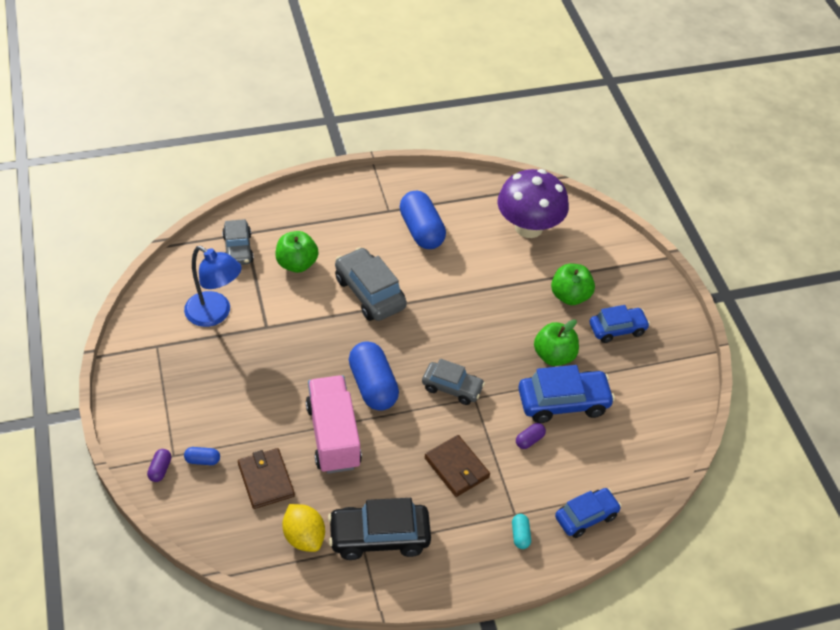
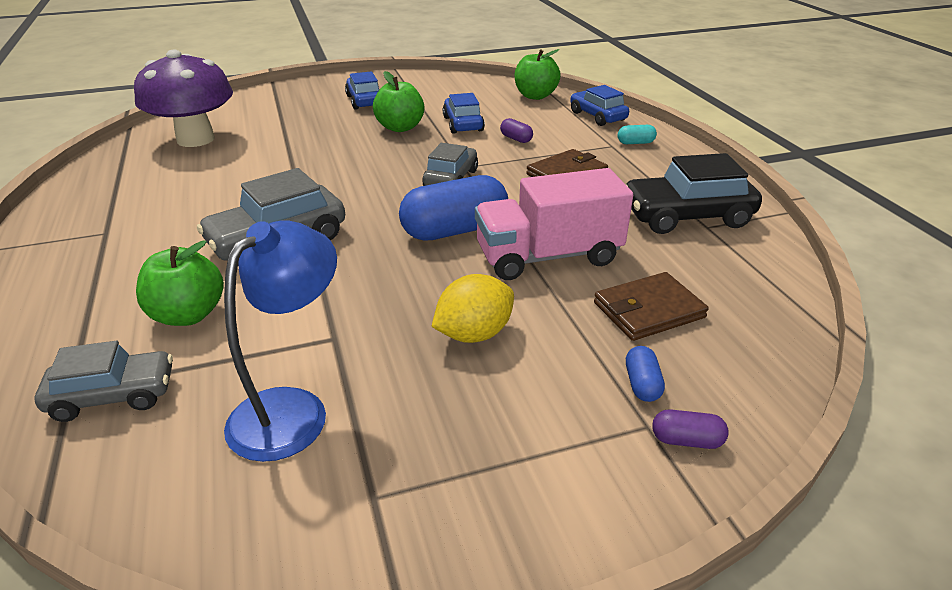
camera: 90 degrees left, 15 degrees down
yellow lemon [282,504,325,552] -> yellow lemon moved to [431,274,514,343]
black car [328,498,431,560] -> black car turned 90 degrees clockwise [626,153,762,234]
blue capsule [400,191,446,249] -> none
blue car [518,365,615,423] -> blue car [443,93,485,134], size x0.66
green apple [551,264,595,305] -> green apple moved to [515,49,561,100]

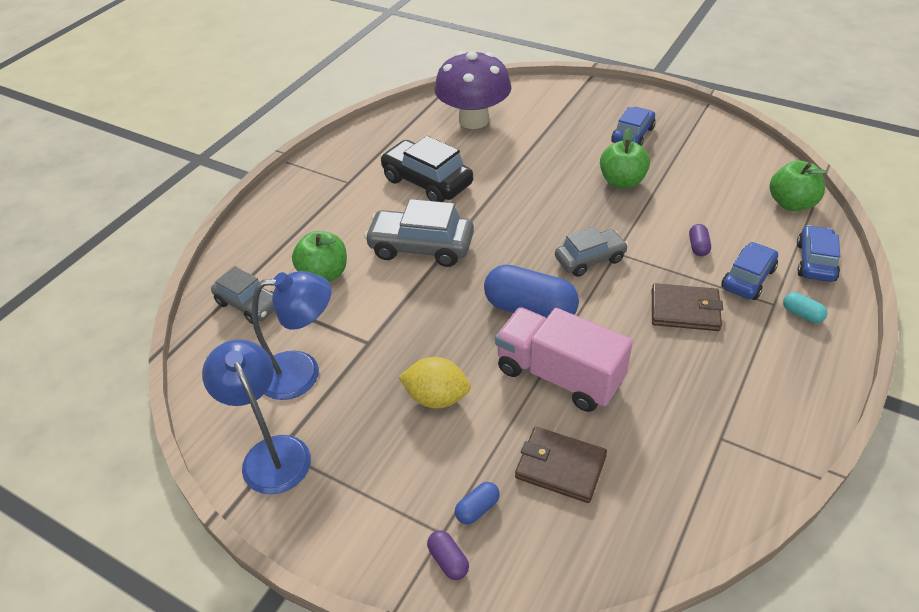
camera: 50 degrees right, 10 degrees up
blue car [443,93,485,134] -> blue car moved to [721,242,778,300]
black car [626,153,762,234] -> black car moved to [380,136,473,202]
none -> blue lamp [202,339,311,495]

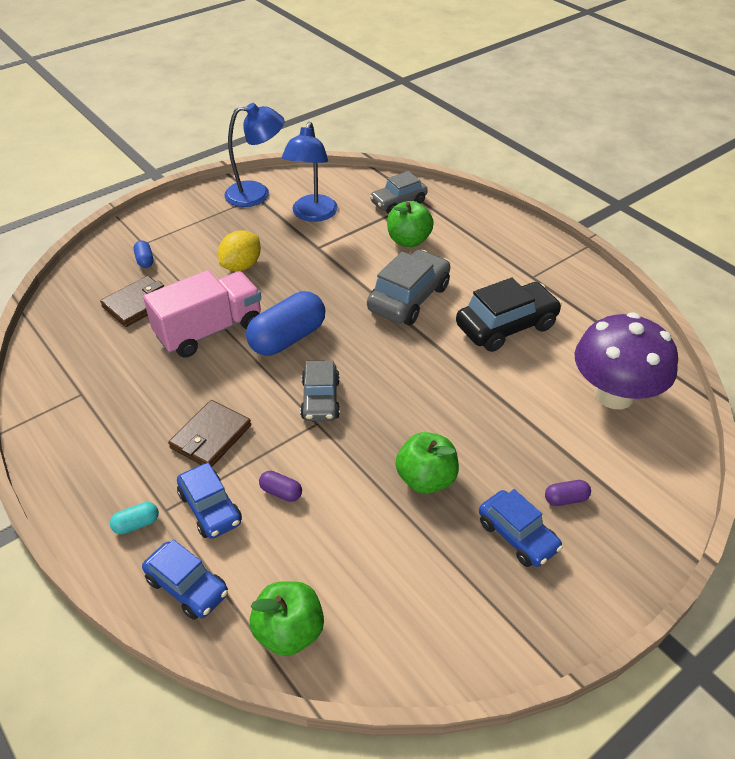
camera: 110 degrees right, 0 degrees up
purple capsule [427,530,469,580] -> purple capsule moved to [545,480,591,506]

